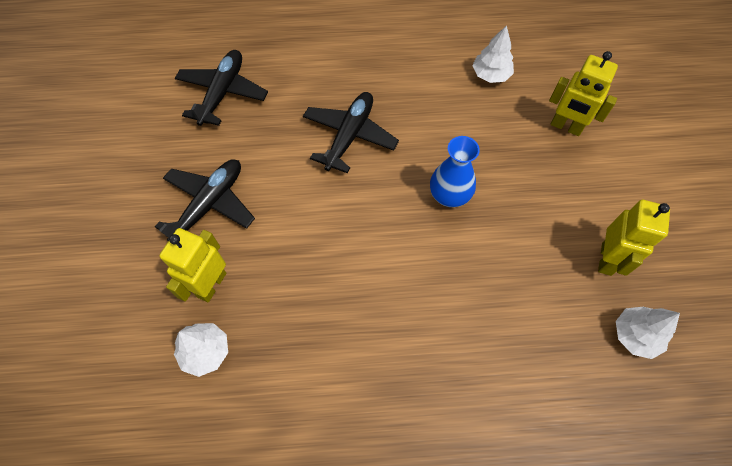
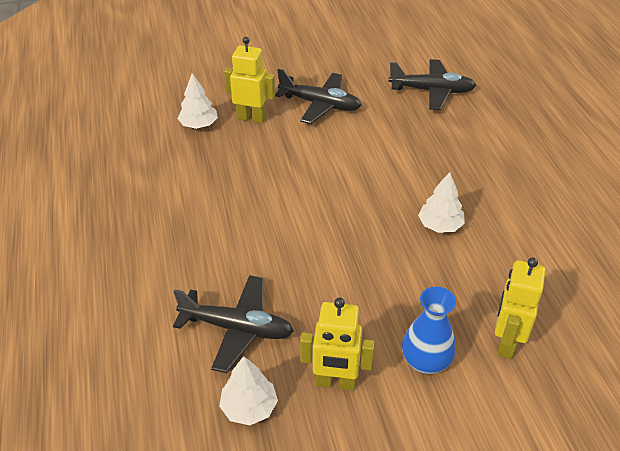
camera: 80 degrees right, 20 degrees down
black plane [303,92,399,173] -> black plane moved to [173,275,294,373]
blue vase [430,136,480,207] -> blue vase moved to [402,287,456,374]
white tree [472,25,514,83] -> white tree moved to [418,172,465,233]

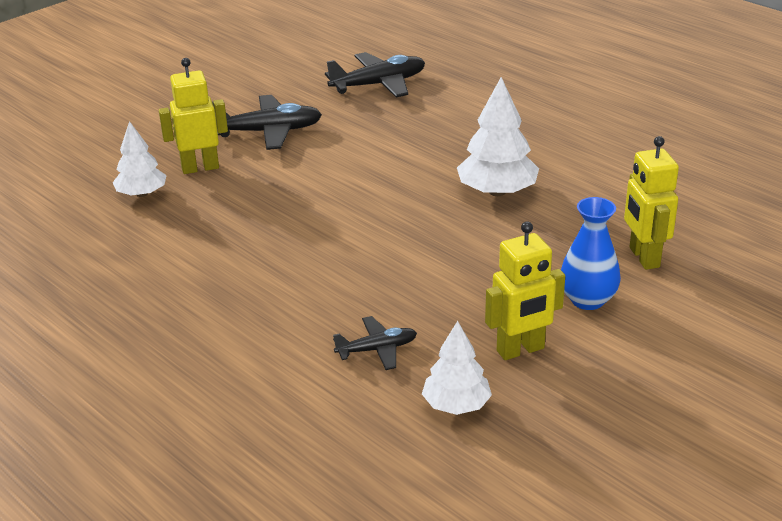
camera: 30 degrees left, 10 degrees down
black plane [173,275,294,373] -> black plane [333,316,417,370], size x0.57
white tree [418,172,465,233] -> white tree [457,77,539,196], size x1.52

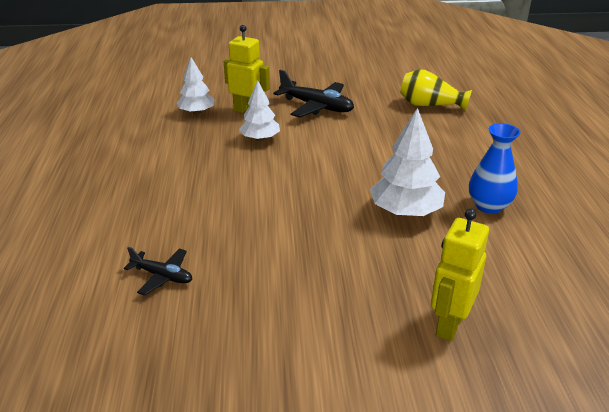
camera: 40 degrees right, 0 degrees up
black plane [325,52,425,98] -> yellow vase [400,69,472,111]
white tree [422,321,492,415] -> white tree moved to [239,80,280,141]
yellow robot [485,221,565,360] -> none
blue vase [561,197,621,310] -> blue vase moved to [469,123,521,214]

